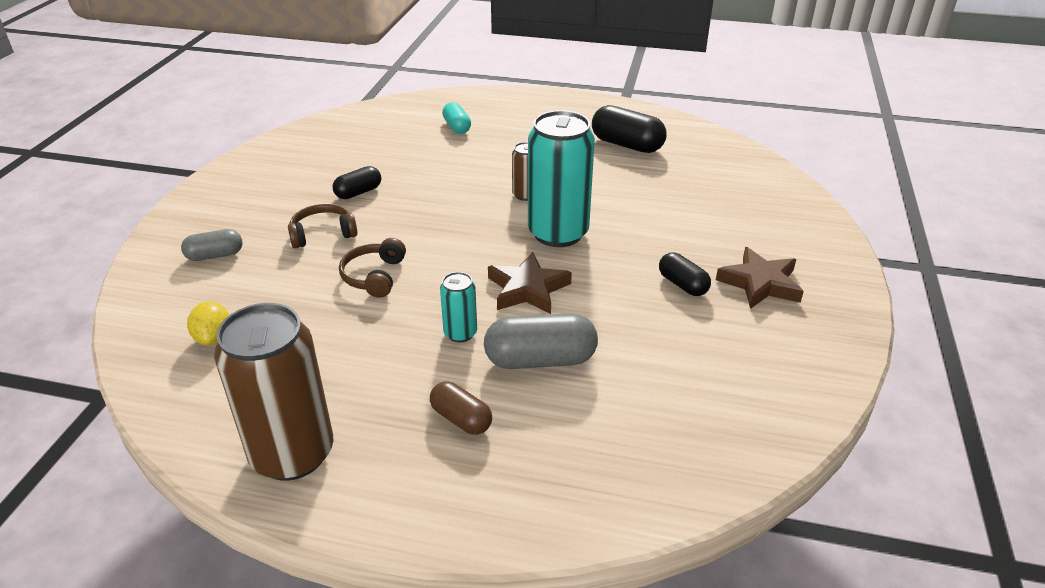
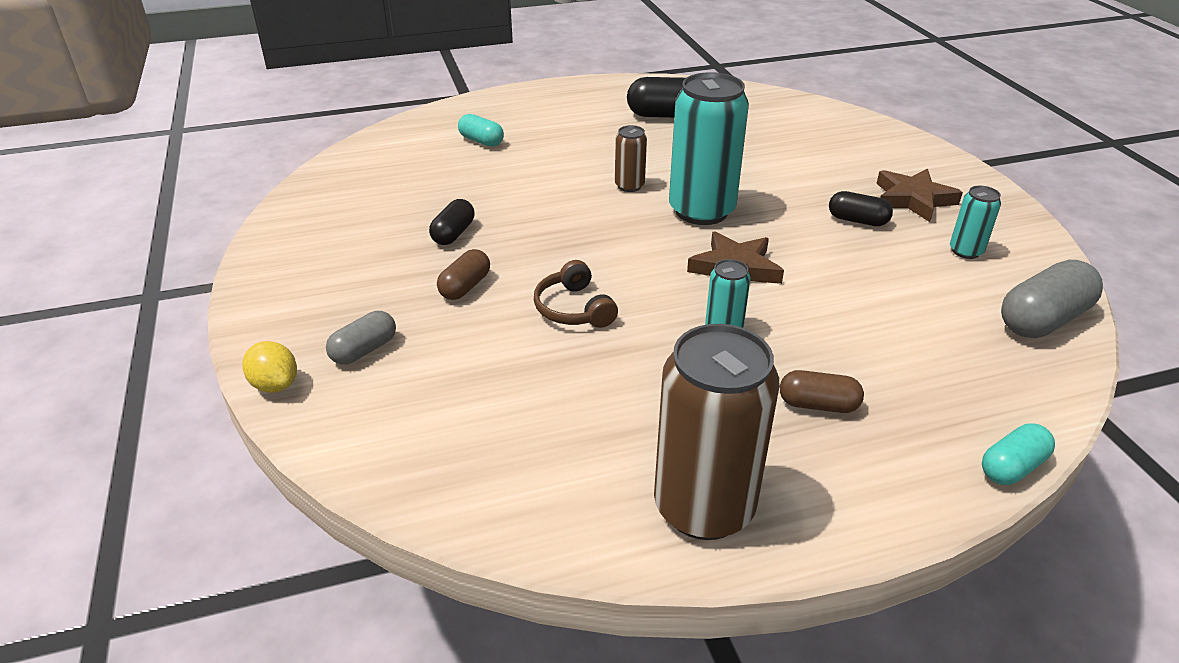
camera: 30 degrees left, 0 degrees up
yellow lemon [187,301,229,346] -> yellow lemon moved to [242,341,297,393]
brown headphones [288,204,358,248] -> brown capsule [437,249,490,300]
grey capsule [484,313,598,369] -> grey capsule moved to [1001,260,1103,338]
none -> turquoise can [950,186,1001,259]
none -> turquoise capsule [982,423,1055,485]

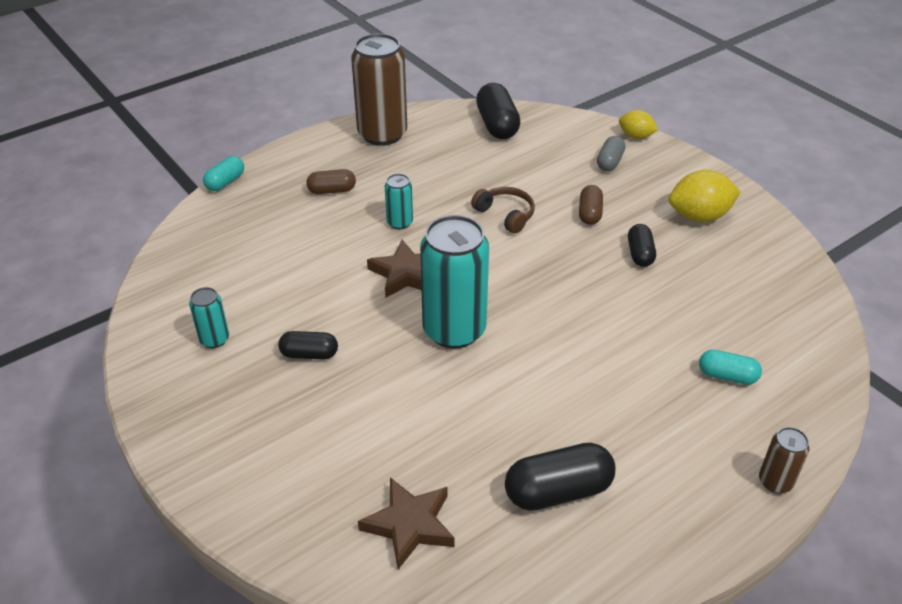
camera: 160 degrees right, 5 degrees up
brown can [615,125,647,192] -> brown can moved to [759,427,809,493]
brown star [876,168,963,222] -> brown star moved to [358,477,455,569]
grey capsule [1001,260,1103,338] -> none
none -> black capsule [476,83,520,139]
none -> yellow lemon [669,170,741,222]

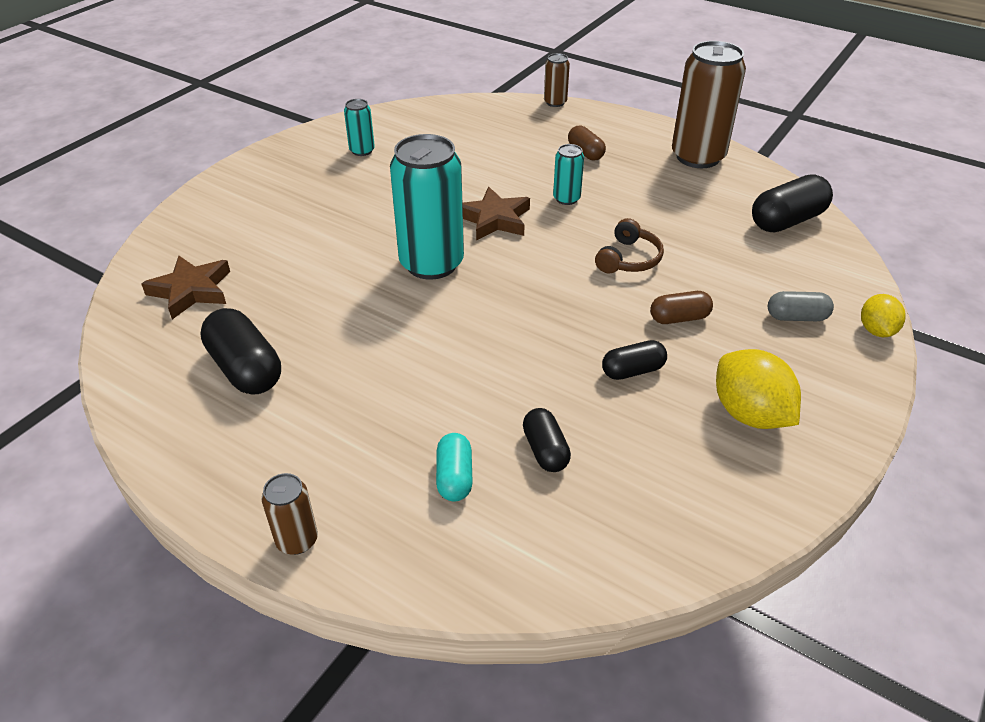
camera: 70 degrees right, 0 degrees up
turquoise capsule [203,156,244,191] -> brown can [544,53,570,107]
black capsule [278,331,338,359] -> black capsule moved to [523,408,571,472]

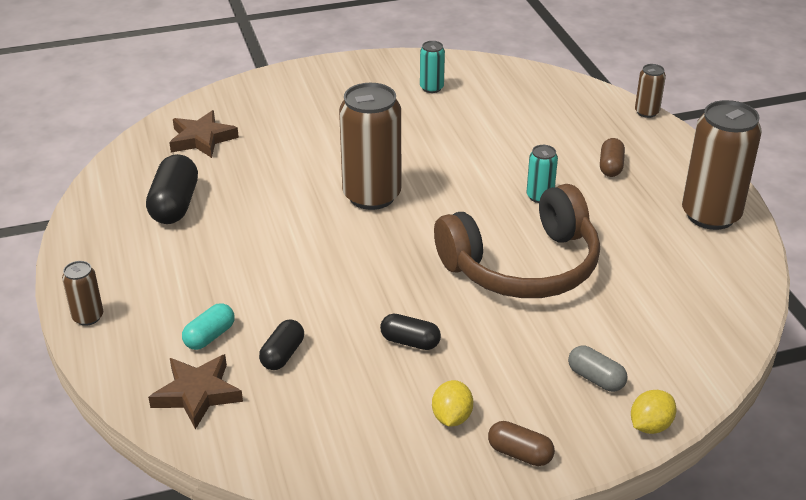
camera: 40 degrees right, 5 degrees down
turquoise can [390,134,464,280] -> brown can [339,83,401,210]
brown star [462,187,530,240] -> brown star moved to [148,354,243,430]
brown headphones [595,218,664,273] -> brown headphones [434,184,600,298], size x2.28
brown capsule [650,291,713,324] -> brown capsule moved to [488,421,555,466]
yellow lemon [716,349,801,429] -> yellow lemon [432,380,473,427], size x0.61
black capsule [752,175,833,232] -> none

